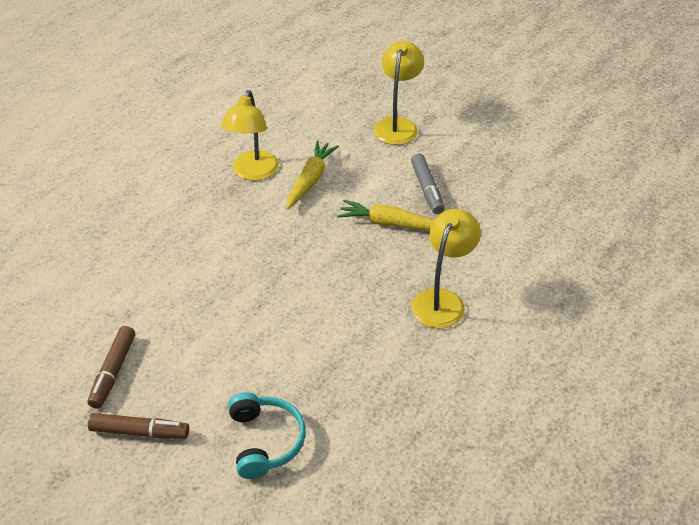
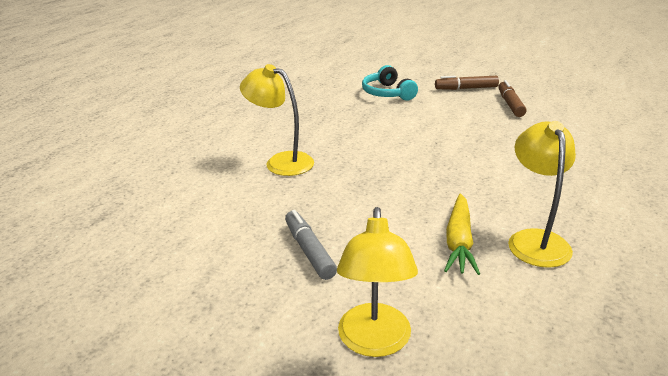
camera: 170 degrees right, 15 degrees down
yellow carrot [337,200,434,230] -> none
yellow lamp [412,209,481,328] -> yellow lamp turned 105 degrees clockwise [240,64,314,176]

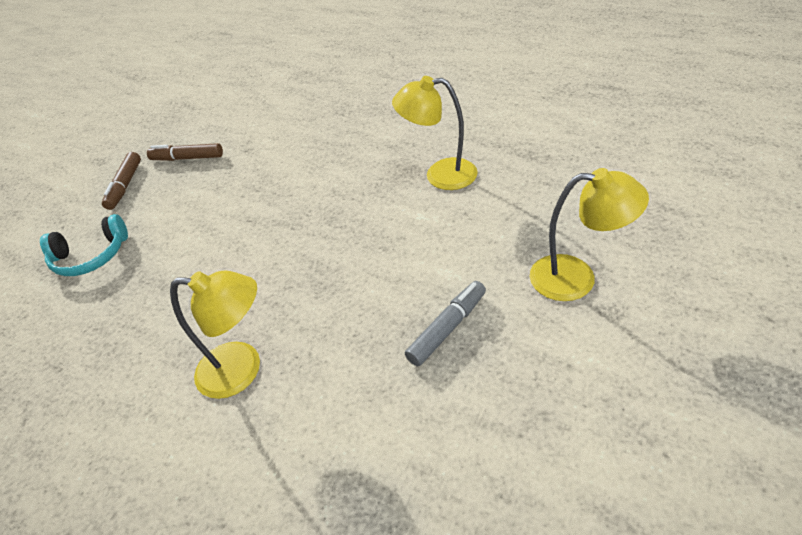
camera: 80 degrees left, 15 degrees up
yellow lamp [240,64,314,176] -> yellow lamp turned 120 degrees counterclockwise [170,270,260,399]
grey marker [285,210,337,280] -> grey marker turned 150 degrees clockwise [405,281,486,366]
yellow carrot [444,194,480,275] -> none

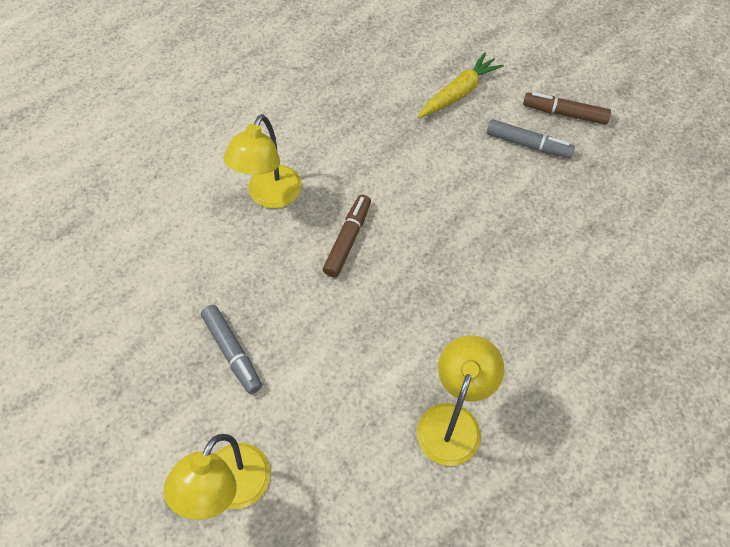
camera: 100 degrees right, 15 degrees up
turquoise headphones [40,214,128,276] -> yellow carrot [418,52,504,118]
brown marker [147,143,223,161] -> brown marker moved to [323,195,371,277]
none -> grey marker [487,119,575,158]

